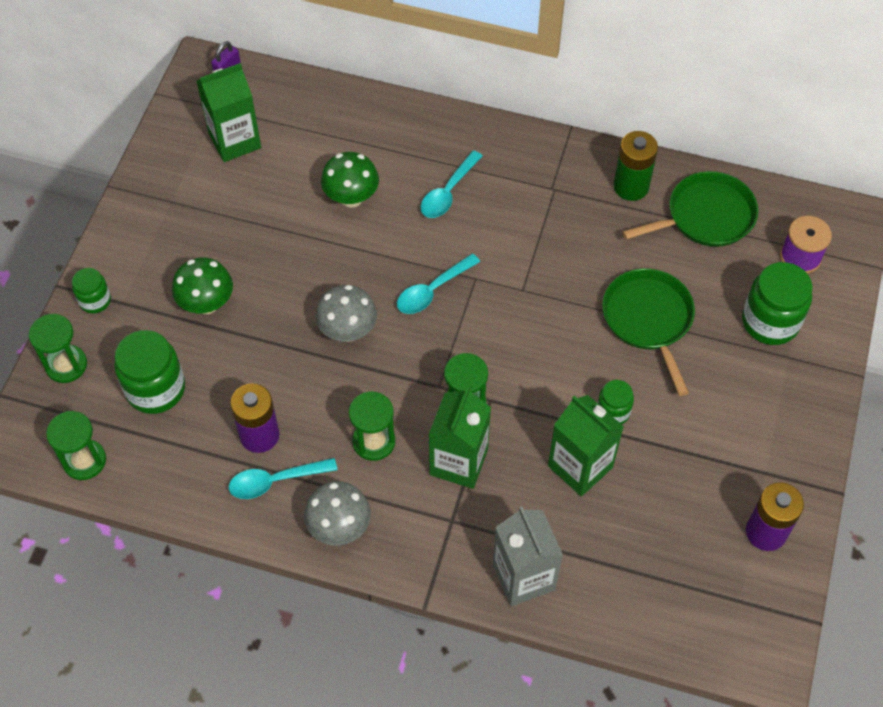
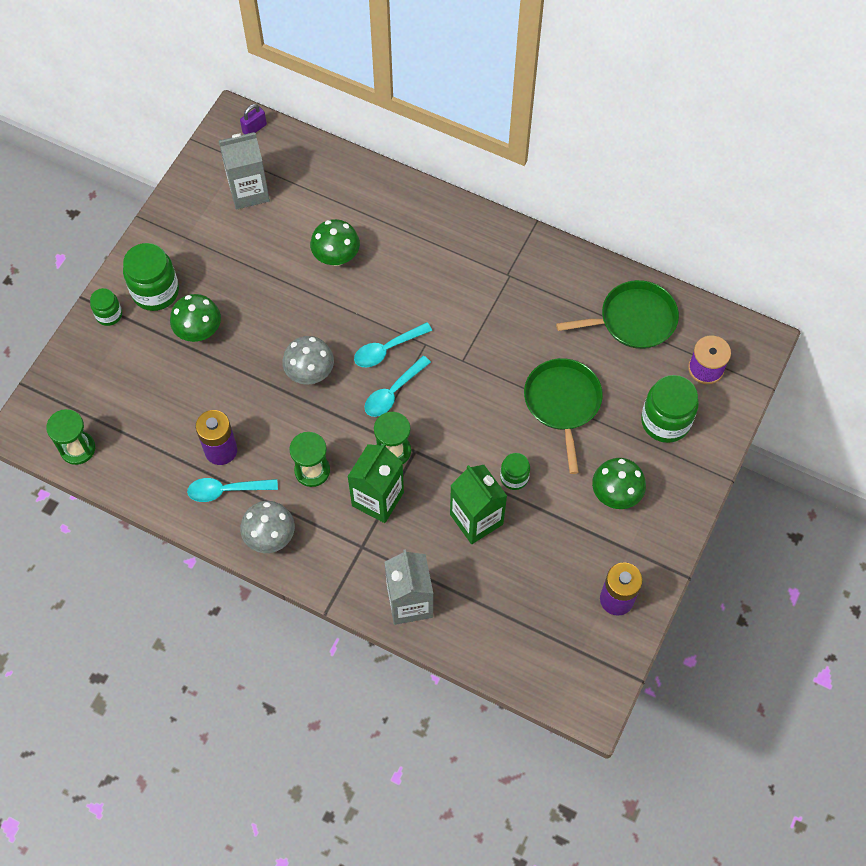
camera: 10 degrees right, 5 degrees up
green hourglass [29,314,87,383] -> none
green jar [114,330,185,414] -> green jar moved to [123,243,179,311]
green carton [197,63,261,162] -> grey carton [219,132,270,210]
turquoise spoon [421,150,483,218] -> turquoise spoon moved to [364,356,431,417]
green battery [613,131,658,201] -> none
none -> green mushroom [592,458,646,509]

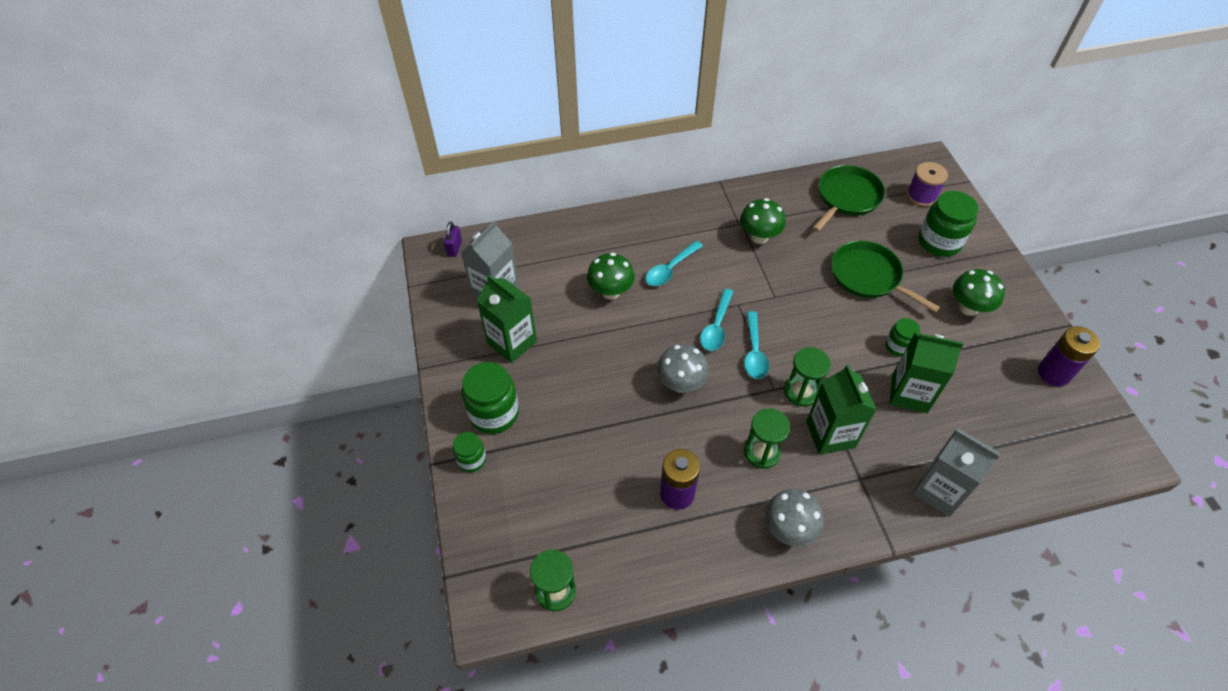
camera: 40 degrees left, 10 degrees down
green mushroom [170,294,221,342] -> green mushroom moved to [740,198,786,244]
turquoise spoon [187,478,278,502] -> turquoise spoon moved to [646,241,703,286]
none -> green carton [477,274,537,363]

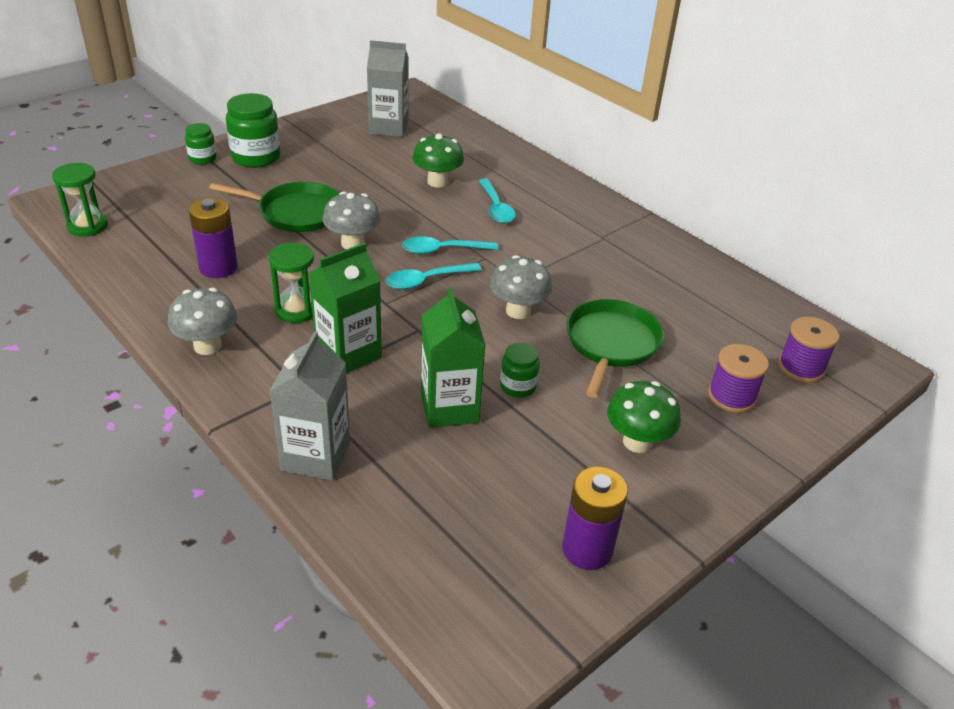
camera: 60 degrees right, 15 degrees down
purple padlock [444,221,462,257] -> none
green carton [477,274,537,363] -> none
turquoise spoon [646,241,703,286] -> turquoise spoon turned 120 degrees counterclockwise [479,178,516,223]
green mushroom [740,198,786,244] -> none
green hourglass [784,347,831,407] -> none
green pan [813,165,885,232] -> green pan moved to [209,182,340,232]
green jar [918,191,979,257] -> purple spool [708,344,769,413]
none -> grey mushroom [490,255,552,319]

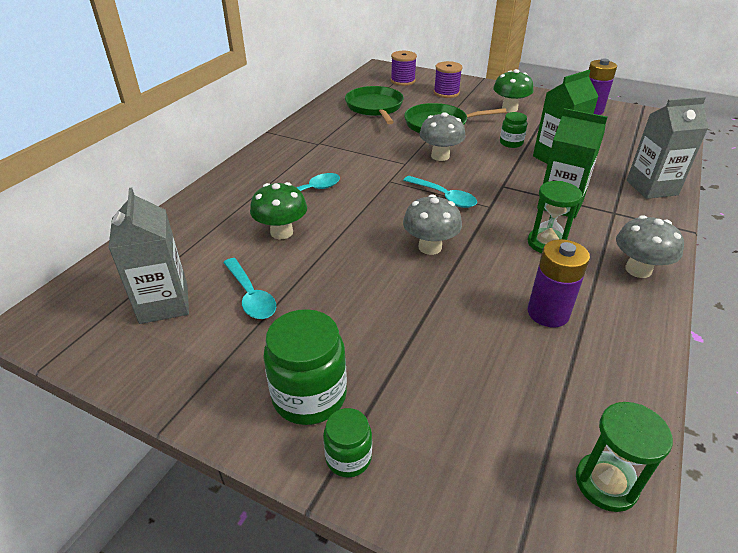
camera: 110 degrees left, 0 degrees up
green pan [209,182,340,232] -> green pan moved to [345,86,404,124]
turquoise spoon [402,236,498,254] -> turquoise spoon moved to [223,258,276,319]

